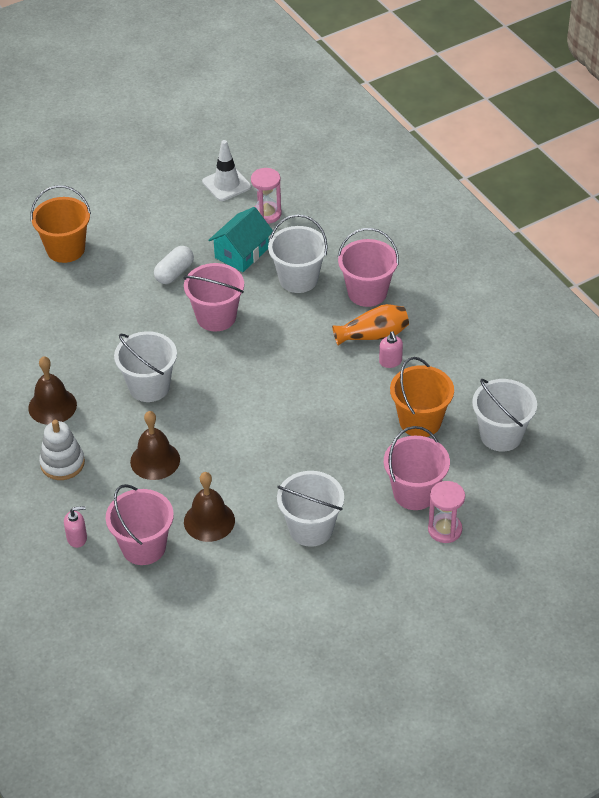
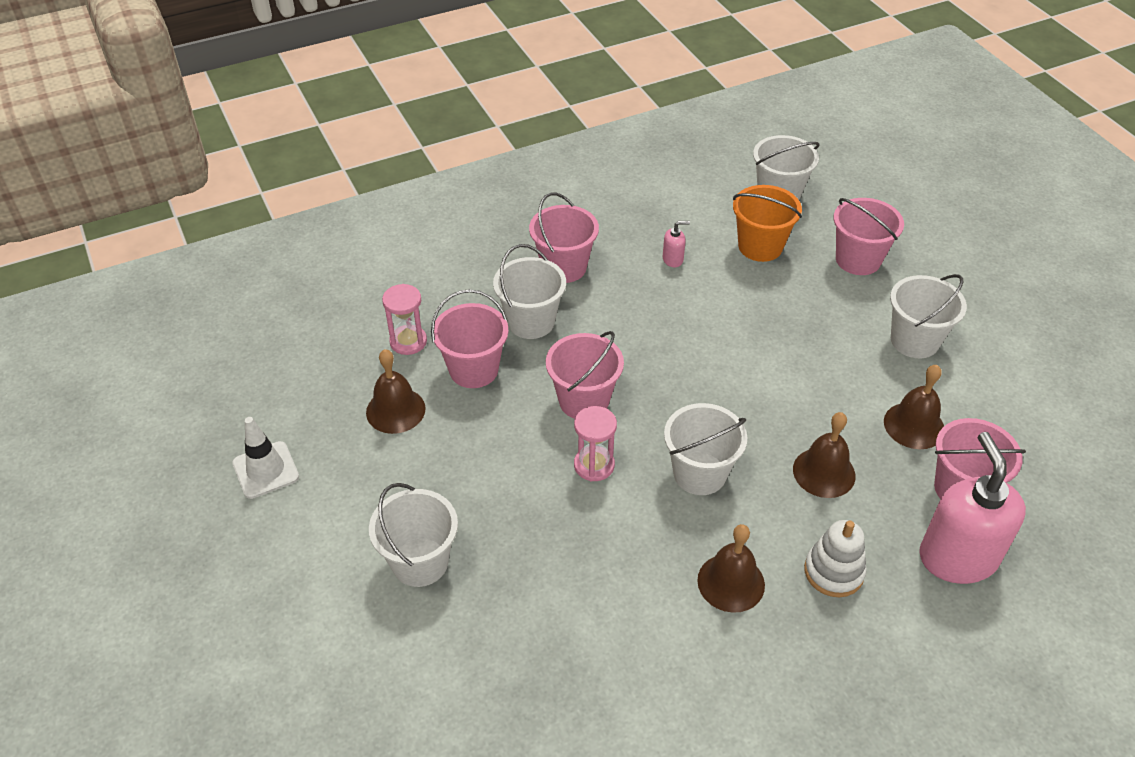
camera: 85 degrees left, 0 degrees up
orange bucket [30,185,91,263] -> white bucket [369,483,458,587]
pink soap dispenser [64,506,87,548] -> pink soap dispenser [919,432,1026,584], size x2.47
white capsule [154,246,194,284] -> none
white traffic cone [202,140,251,201] -> white traffic cone moved to [232,417,299,499]
turquoise house [208,207,273,272] -> pink bucket [431,289,509,388]
orange vase [332,304,409,346] -> none
pink hourglass [428,481,465,543] -> pink hourglass moved to [574,406,617,481]
none -> brown bell [366,349,426,434]

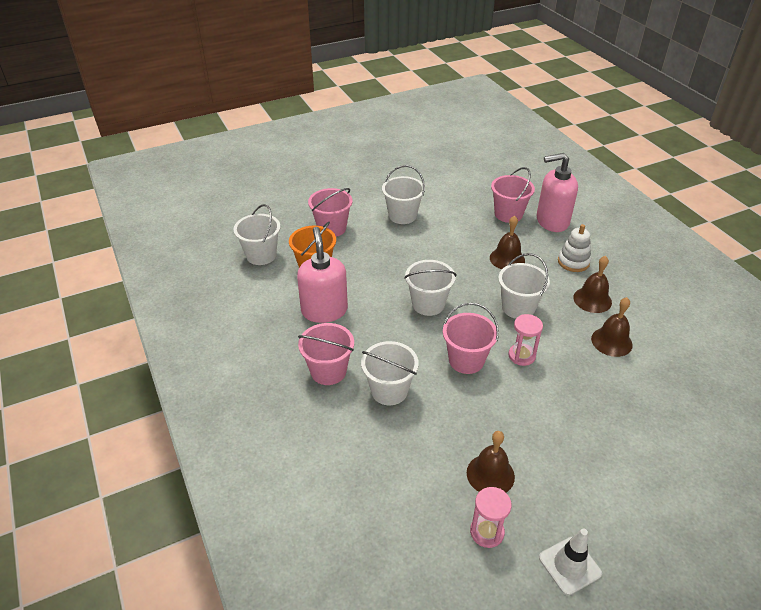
camera: 90 degrees left, 5 degrees down
white bucket [369,483,458,587] -> white bucket moved to [404,260,456,316]
pink hourglass [382,284,427,355] -> pink hourglass moved to [470,487,512,548]
pink bucket [431,289,509,388] -> none
pink soap dispenser [663,221,690,267] -> pink soap dispenser [297,227,348,323], size x2.47
brown bell [884,365,944,449] -> brown bell moved to [591,297,633,357]

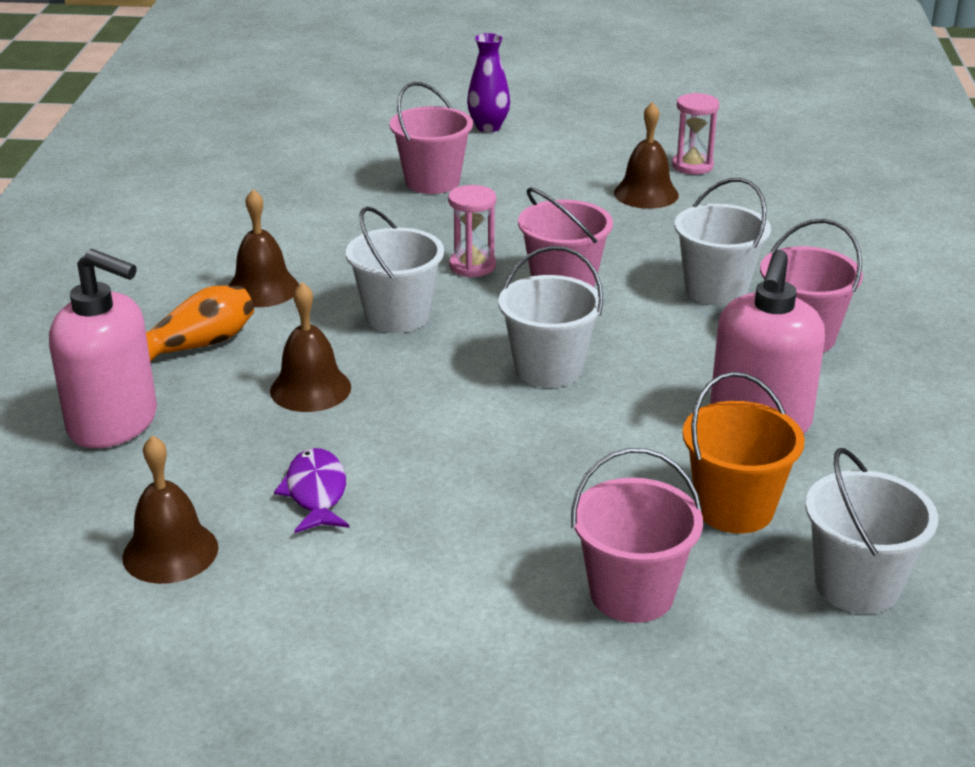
camera: 150 degrees left, 10 degrees down
white bucket [382,165,425,224] -> none
pink bucket [491,167,535,223] -> pink bucket moved to [390,82,473,194]
white traffic cone [539,529,602,595] -> none
white stacking toy [558,224,591,272] -> orange vase [146,285,254,362]
brown bell [591,297,633,357] -> brown bell moved to [122,435,218,584]
none -> purple fish [274,448,349,533]
none -> purple vase [467,33,510,132]

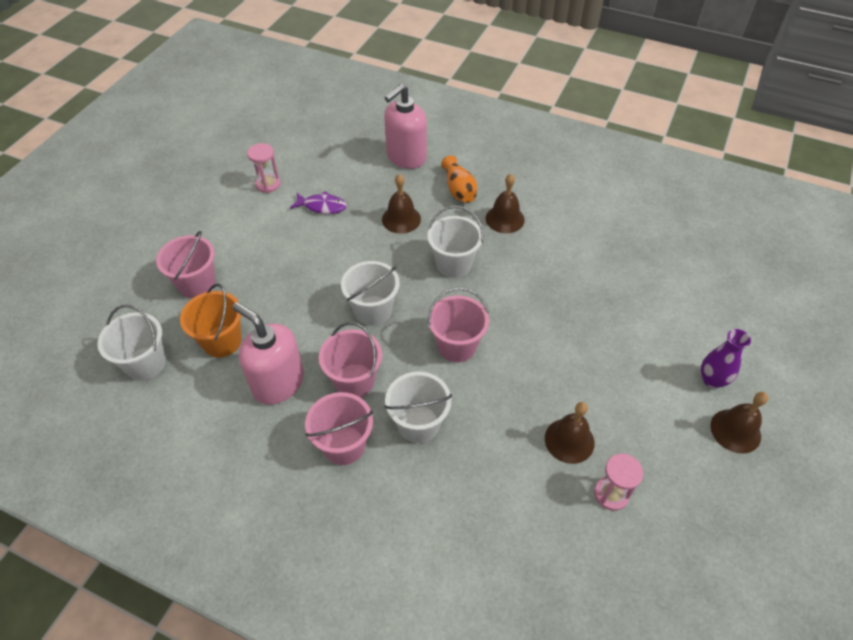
camera: 110 degrees right, 20 degrees up
brown bell [122,435,218,584] -> brown bell moved to [710,392,768,454]
pink bucket [390,82,473,194] -> pink bucket moved to [319,322,382,397]
pink hourglass [448,185,496,277] -> pink hourglass moved to [247,143,281,193]

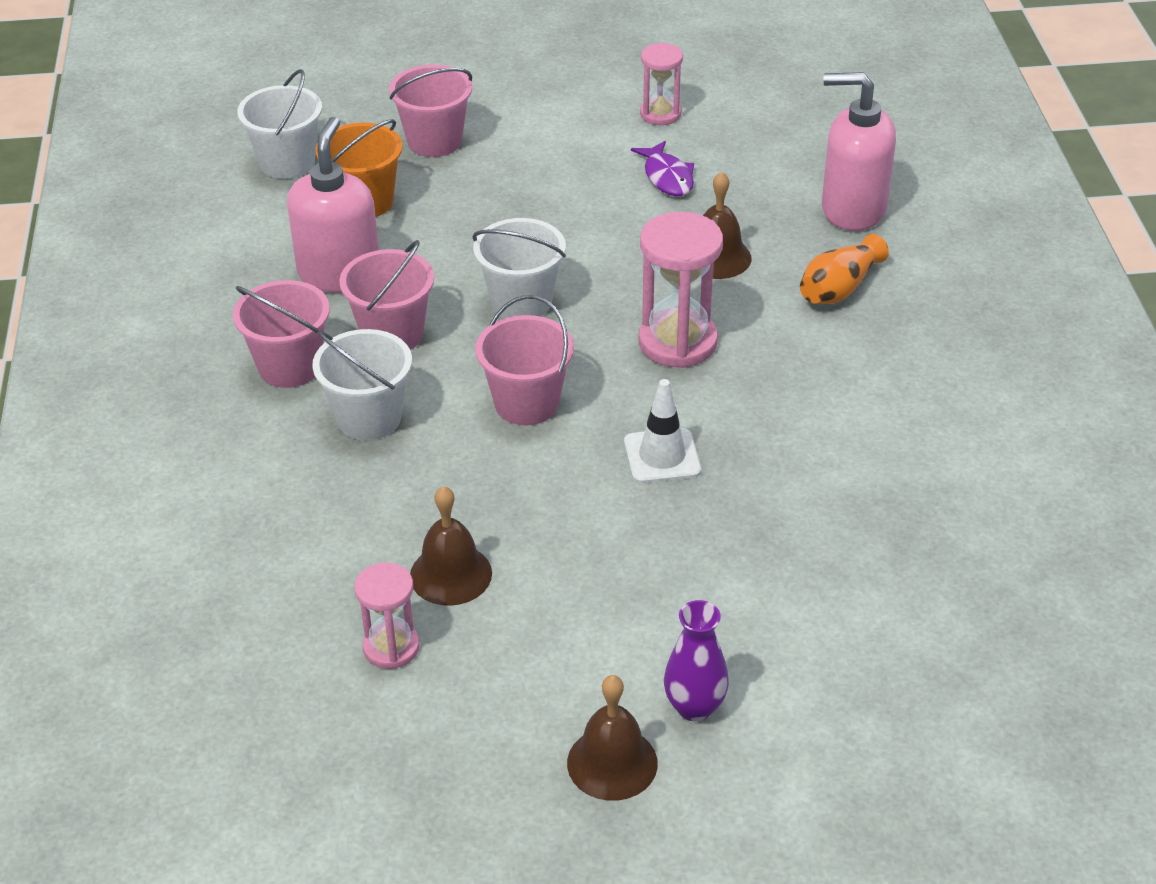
camera: 60 degrees right, 10 degrees down
white bucket [427,206,484,278] -> pink hourglass [639,212,723,368]
brown bell [485,174,525,233] -> none
none -> white traffic cone [624,379,701,483]

